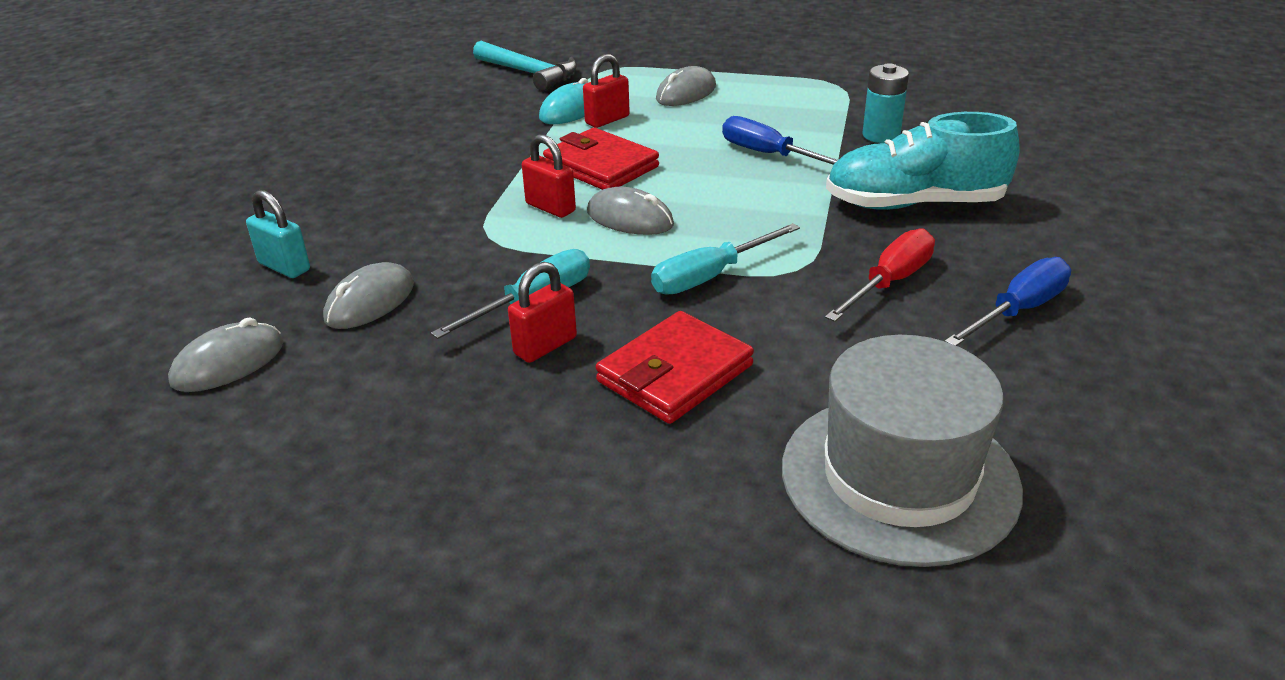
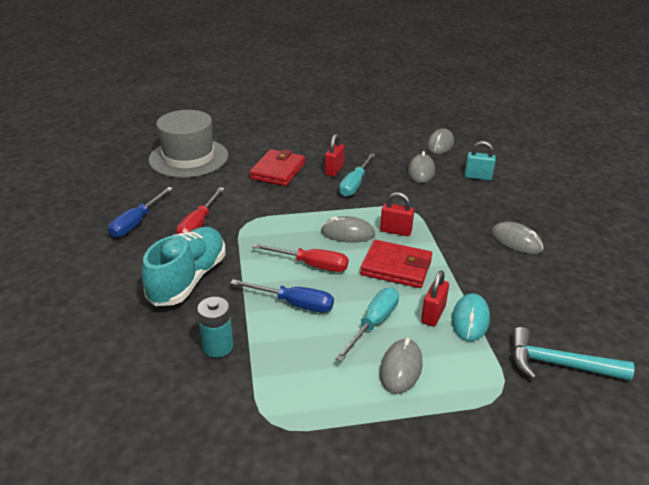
camera: 155 degrees right, 0 degrees up
turquoise screwdriver [651,223,800,295] -> turquoise screwdriver moved to [335,288,399,362]
turquoise shoe [826,112,1020,210] -> turquoise shoe turned 45 degrees counterclockwise [142,227,226,306]
none -> red screwdriver [252,243,349,272]
none -> grey mouse [491,222,544,254]

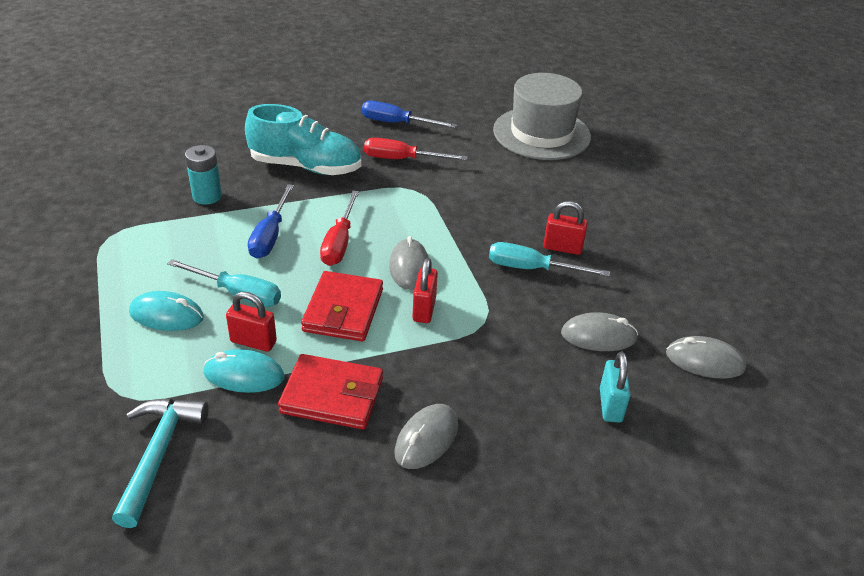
camera: 80 degrees right, 5 degrees up
red wallet [249,149,305,186] -> red wallet moved to [278,354,383,429]
grey mouse [380,338,423,394] -> turquoise mouse [129,291,204,331]

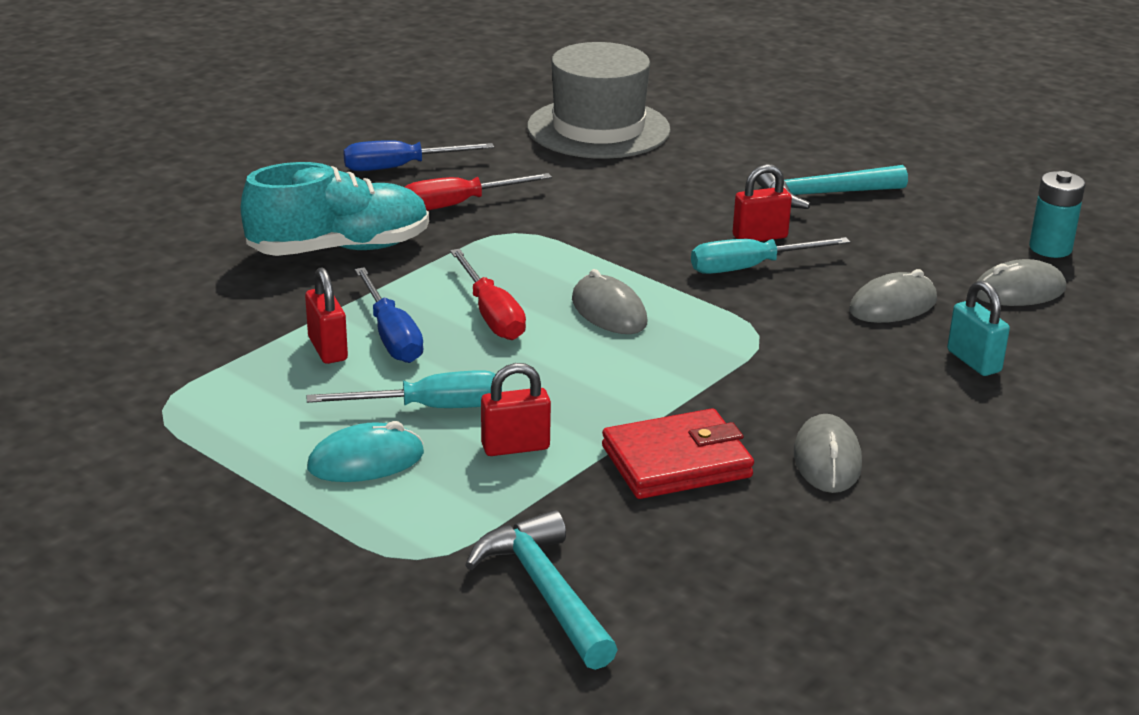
camera: 30 degrees left, 10 degrees down
turquoise battery [185,145,222,205] -> turquoise battery moved to [1029,171,1085,258]
turquoise mouse [204,349,284,393] -> none
red wallet [301,271,383,341] -> none
red padlock [413,258,438,323] -> red padlock moved to [305,268,348,364]
none -> turquoise hammer [756,164,908,209]

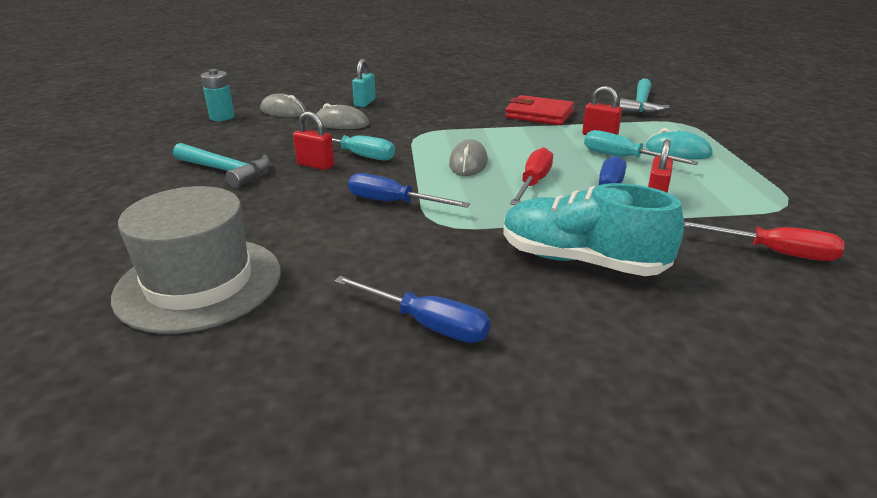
camera: 135 degrees left, 0 degrees up
red screwdriver [405,173,552,210] -> red screwdriver moved to [684,222,844,261]
grey mouse [794,414,862,493] -> none
none -> blue screwdriver [348,173,470,208]

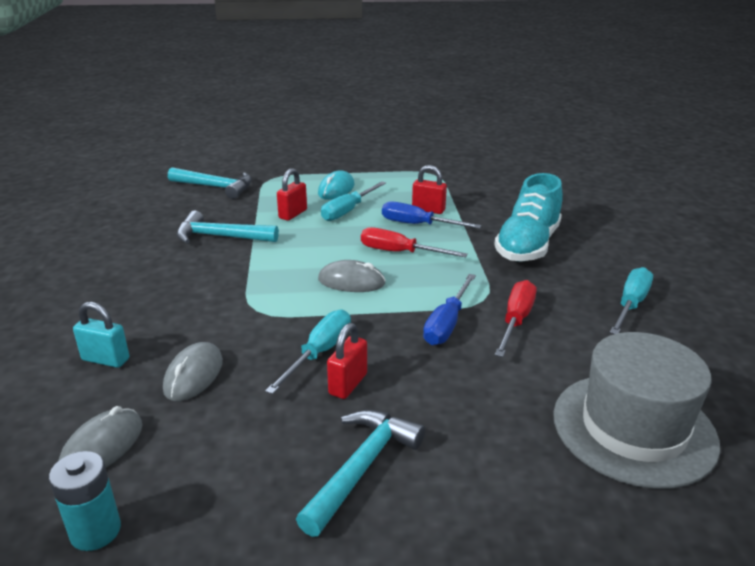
camera: 90 degrees left, 0 degrees up
blue screwdriver [334,276,491,343] -> turquoise screwdriver [610,267,653,334]
red wallet [505,95,574,125] -> turquoise hammer [177,211,279,243]
red screwdriver [684,222,844,261] -> red screwdriver moved to [495,280,537,357]

